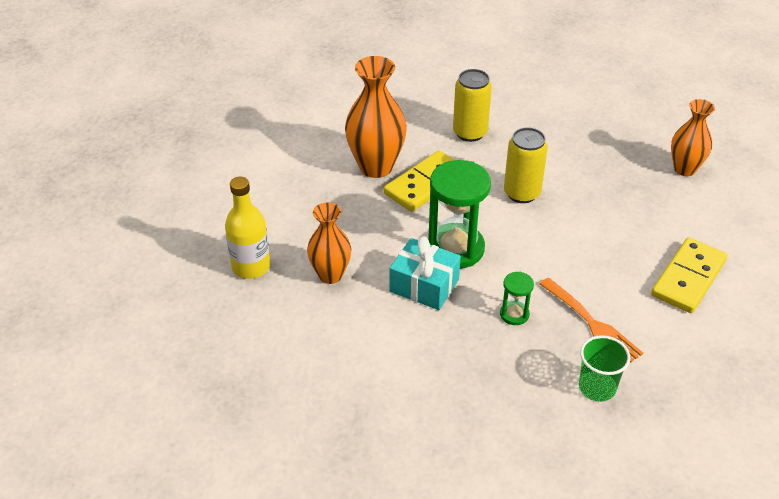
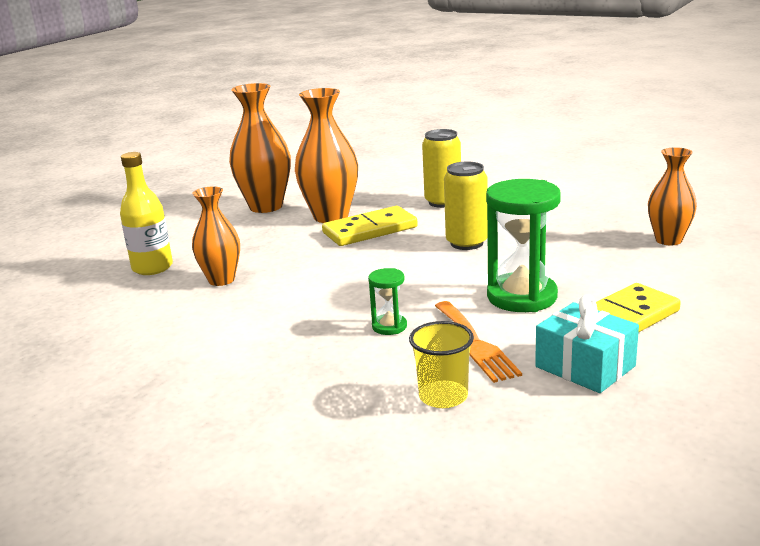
camera: 20 degrees right, 20 degrees down
turquoise gift [390,236,461,310] -> turquoise gift moved to [535,294,639,393]
green hourglass [428,160,491,268] -> green hourglass moved to [486,179,561,312]
green cup [579,335,631,402] -> yellow cup [409,321,474,408]
none -> orange vase [229,83,291,213]

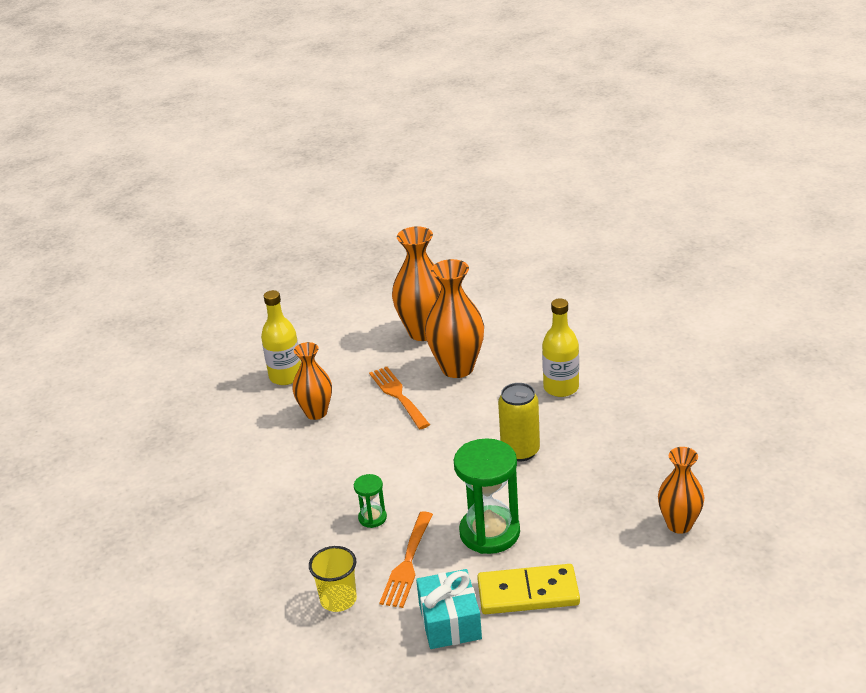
camera: 35 degrees right, 10 degrees up
yellow domino [322,206,418,246] -> none
yellow can [422,129,461,208] -> yellow bottle [542,298,579,397]
none -> orange fork [369,367,430,429]

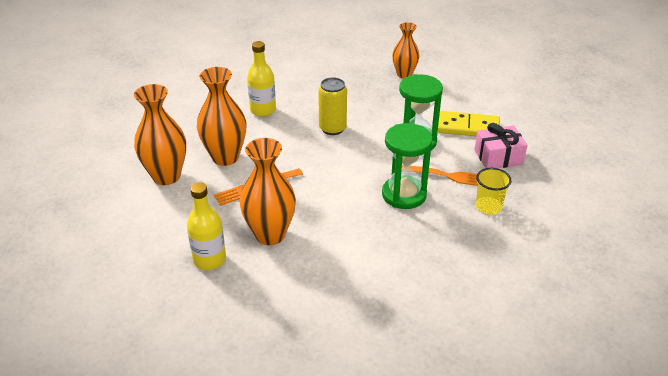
camera: 95 degrees left, 5 degrees up
orange vase [292,342,332,420] -> orange vase [240,138,296,245], size x1.54
green hourglass [354,474,387,528] -> green hourglass [382,123,433,209], size x2.07
turquoise gift [416,569,482,649] -> pink gift [474,123,528,168]
yellow domino [477,564,580,614] -> yellow domino turned 75 degrees counterclockwise [438,111,500,136]

